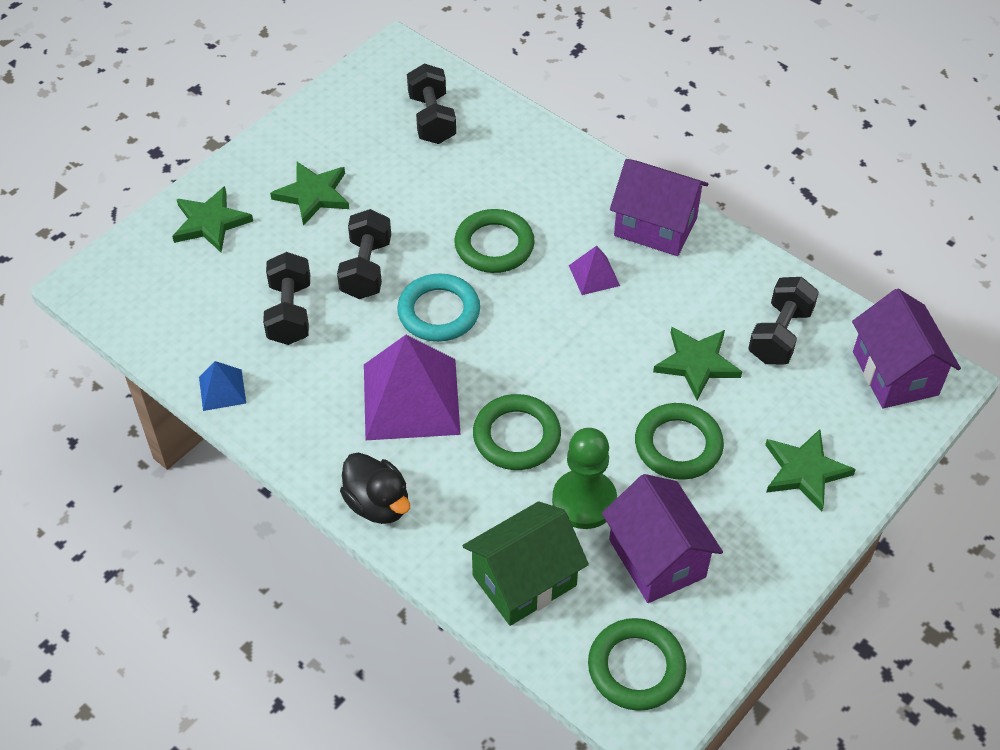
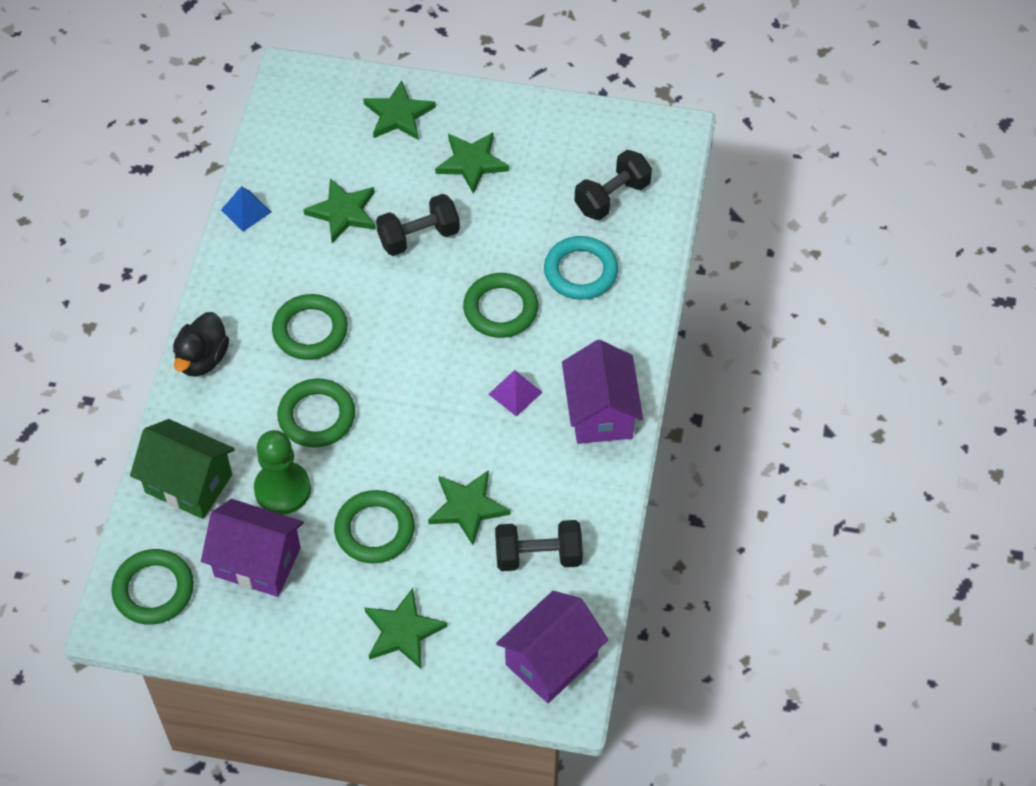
camera: 60 degrees right, 5 degrees up
black dumbbell [263,252,310,345] -> green star [303,178,376,243]
purple pyramid [364,335,461,440] -> green ring [272,294,348,360]
turquoise ring [397,274,480,342] -> turquoise ring moved to [544,236,618,300]
purple house [602,474,723,603] -> purple house turned 75 degrees clockwise [201,499,304,597]

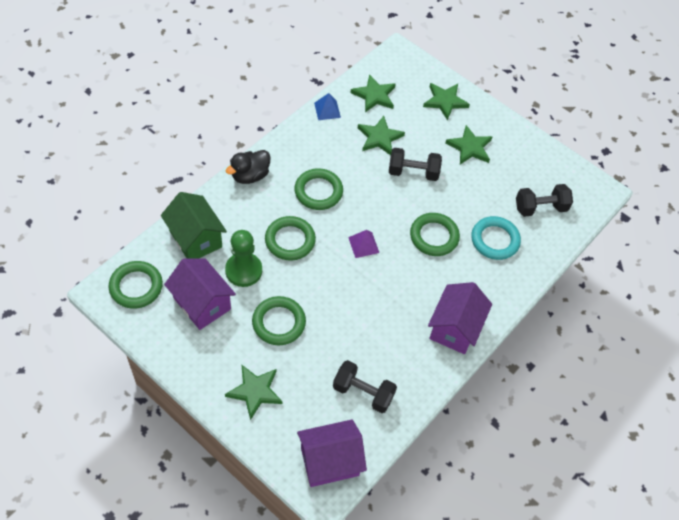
camera: 25 degrees right, 0 degrees up
green star [428,470,510,545] -> green star moved to [351,74,396,112]
purple pyramid [489,370,543,417] -> purple pyramid moved to [348,230,379,258]

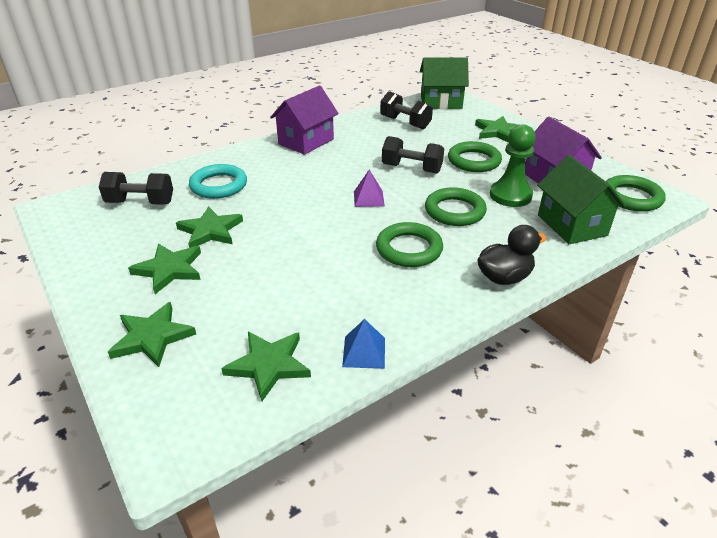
camera: 160 degrees left, 20 degrees down
purple house [297,419,367,487] -> green house [420,58,469,109]
green star [358,116,405,155] -> green star moved to [176,206,243,248]
black dumbbell [389,148,442,181] -> black dumbbell moved to [382,136,444,174]
green ring [410,213,460,256] -> none

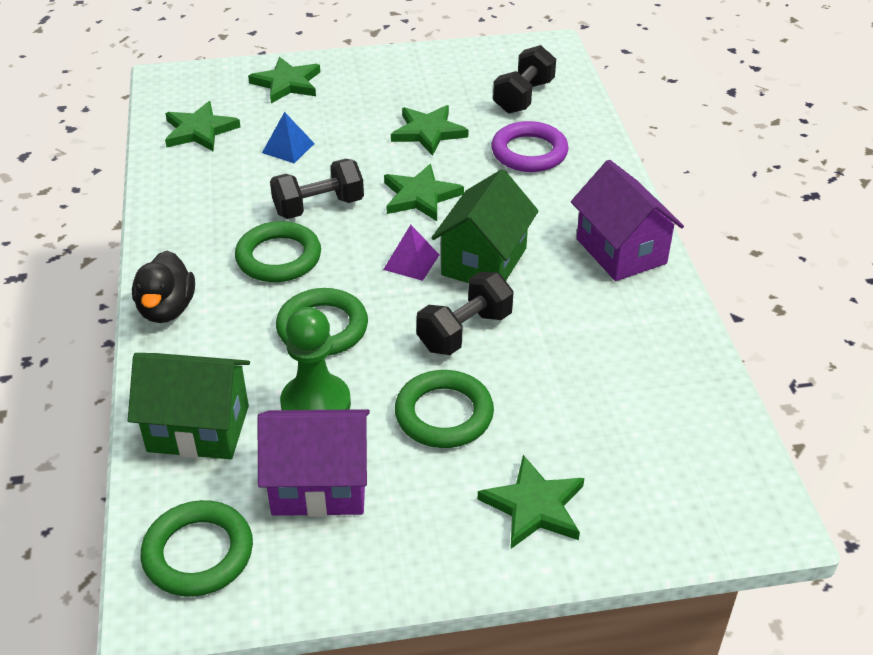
camera: 115 degrees right, 5 degrees up
green star [128,244,201,294] -> green star moved to [384,164,464,221]
turquoise ring [189,164,247,199] -> purple ring [491,121,569,172]
blue pyramid [342,319,385,369] -> blue pyramid moved to [262,112,315,163]
black dumbbell [380,91,433,129] -> black dumbbell moved to [270,159,364,219]
green house [420,58,469,109] -> green house moved to [431,169,539,283]

